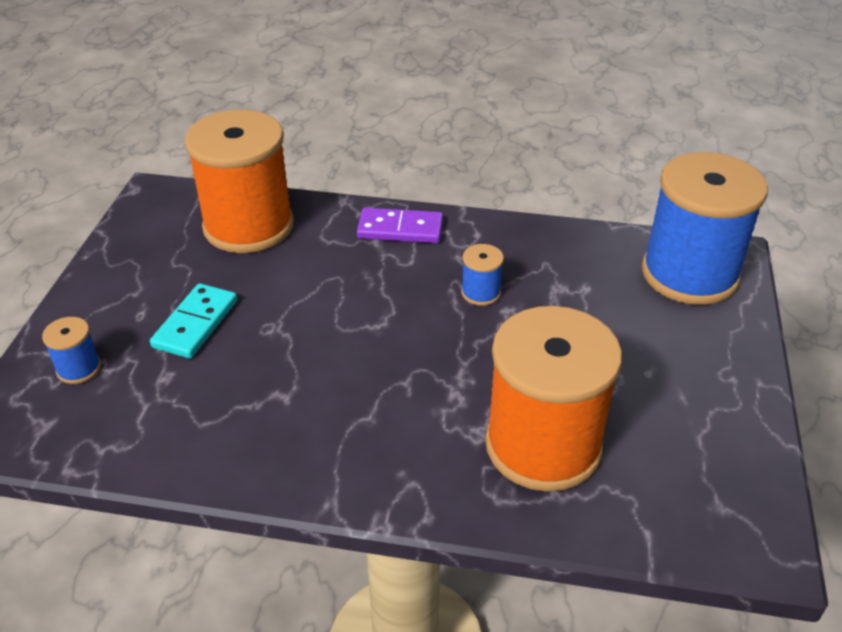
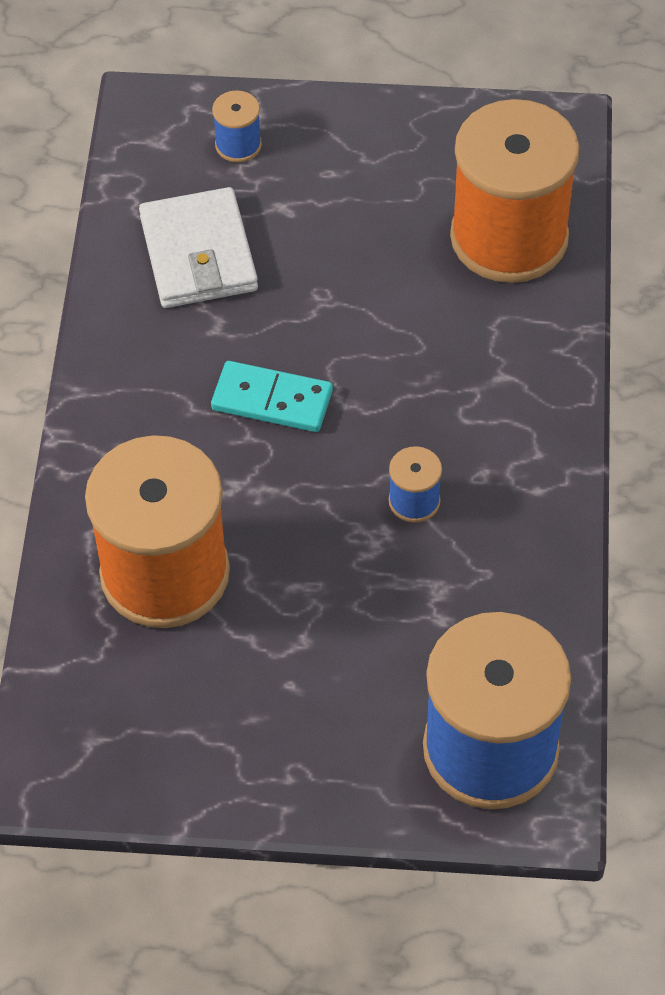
camera: 85 degrees right, 15 degrees up
turquoise domino [150,283,237,359] -> turquoise domino moved to [211,361,333,432]
purple domino [357,208,443,243] -> none
none -> white wallet [139,187,258,308]

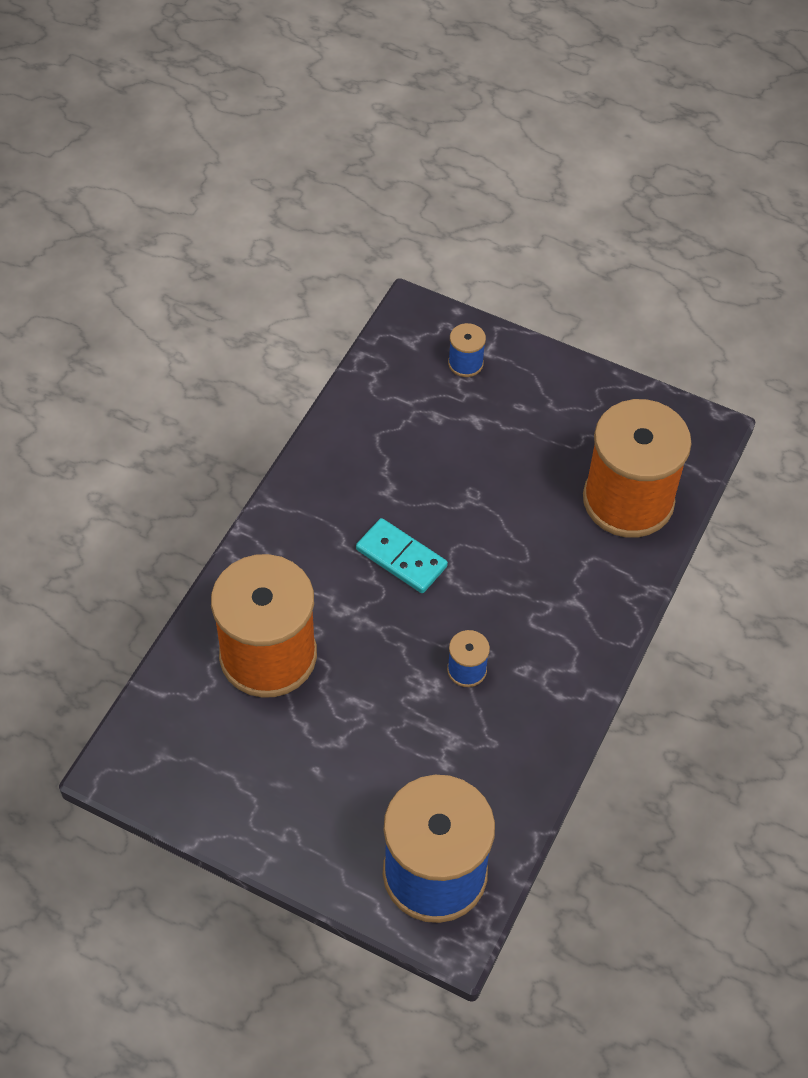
camera: 20 degrees right, 0 degrees up
white wallet [139,187,258,308] -> none

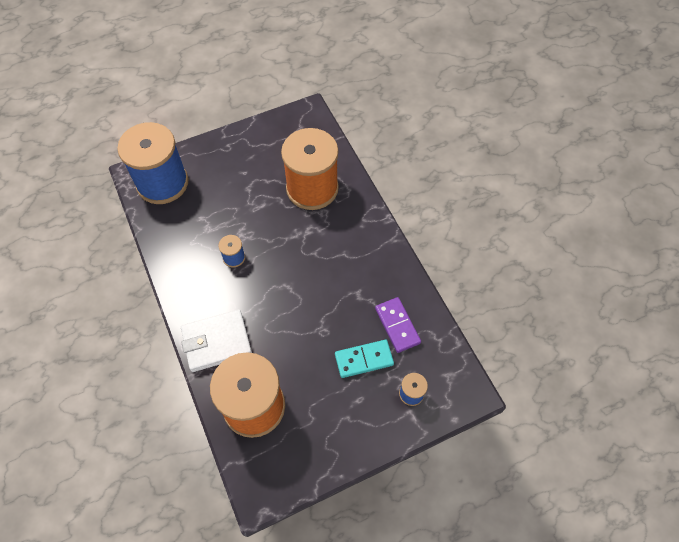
camera: 130 degrees right, 5 degrees up
turquoise domino [356,518,448,593] -> turquoise domino moved to [335,340,394,378]
none -> white wallet [181,309,252,372]
none -> purple domino [375,297,421,353]

